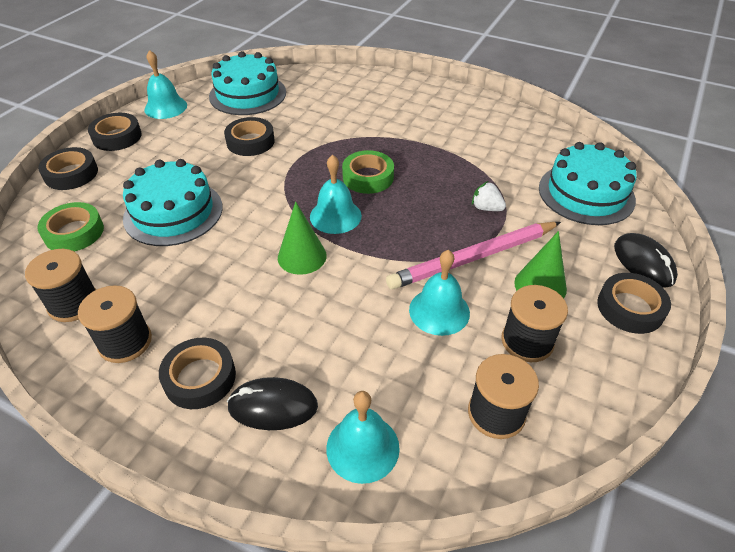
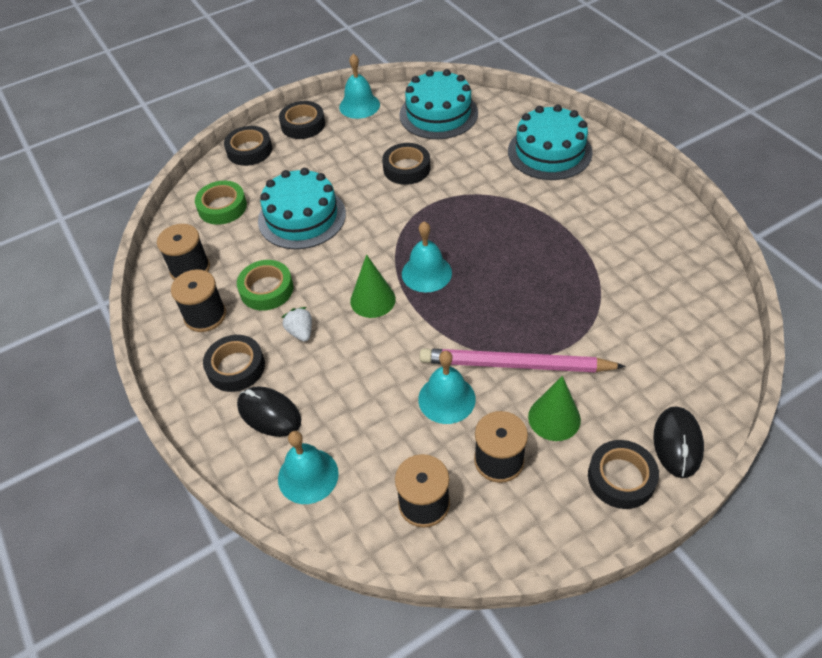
camera: 35 degrees right, 5 degrees up
green tape [342,150,394,194] -> green tape moved to [237,260,293,310]
white strawberry [472,181,506,211] -> white strawberry moved to [281,307,312,342]
turquoise cake [539,142,637,225] -> turquoise cake moved to [508,105,593,180]

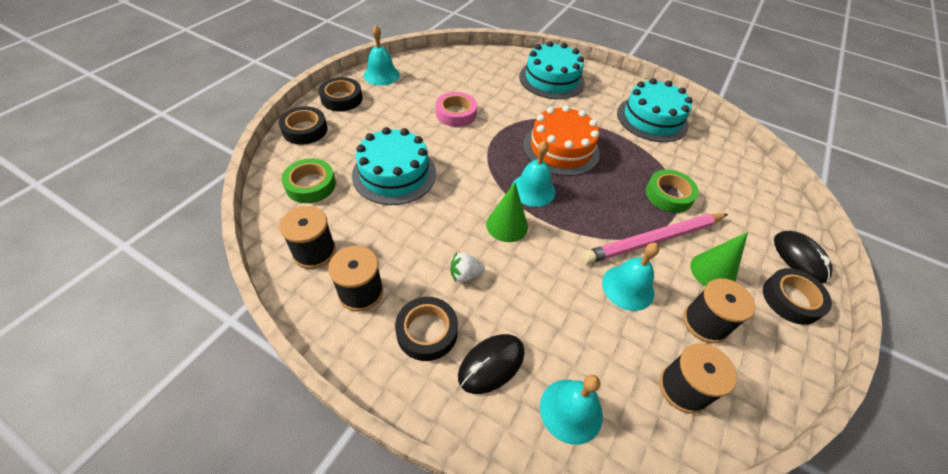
camera: 35 degrees left, 0 degrees up
green tape [237,260,293,310] -> green tape moved to [645,170,699,213]
black mouse [237,386,301,437] -> black mouse turned 45 degrees counterclockwise [458,334,525,394]
white strawberry [281,307,312,342] -> white strawberry turned 45 degrees counterclockwise [451,252,485,282]
black tape [382,143,430,185] -> pink tape [436,92,477,127]
turquoise cake [399,69,478,139] -> turquoise cake moved to [617,78,693,142]
none -> orange cake [523,105,600,176]

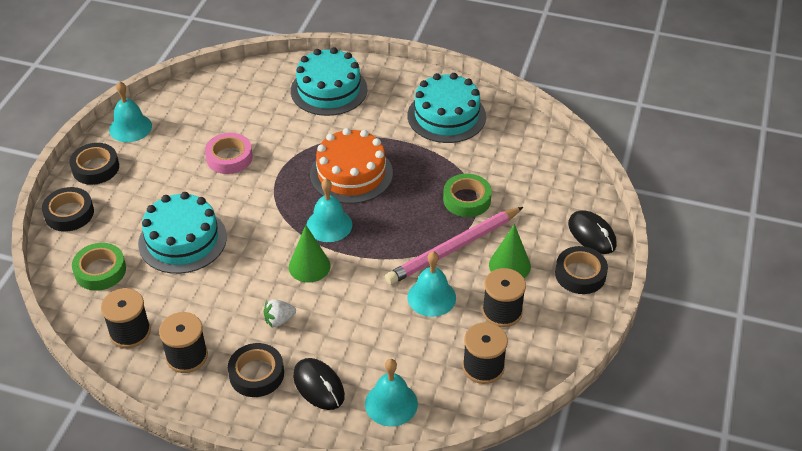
camera: 10 degrees left, 5 degrees down
black mouse [458,334,525,394] -> black mouse turned 75 degrees counterclockwise [293,358,345,410]

